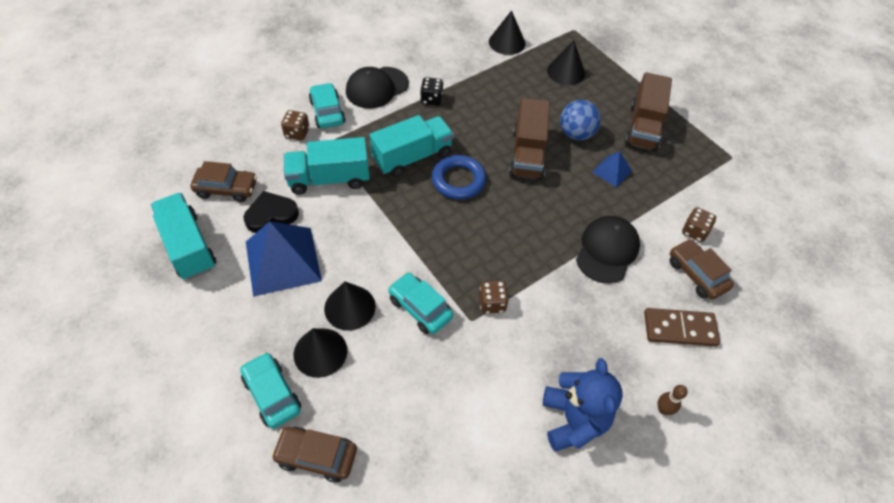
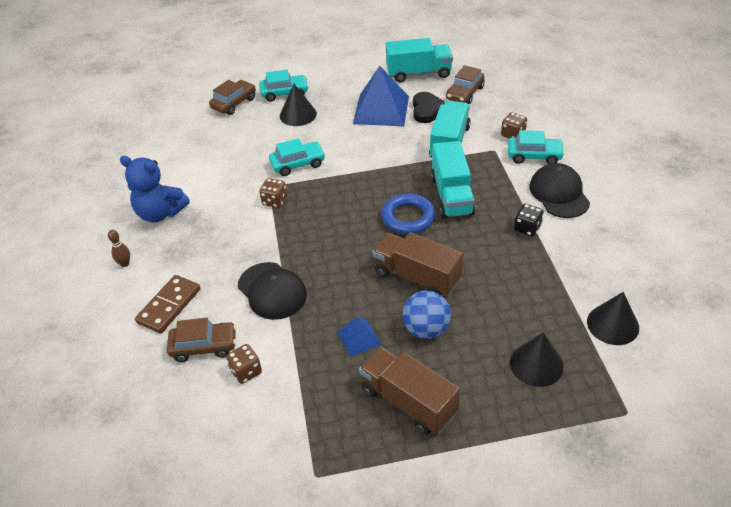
camera: 120 degrees right, 10 degrees down
black cone [324,281,376,331] -> none

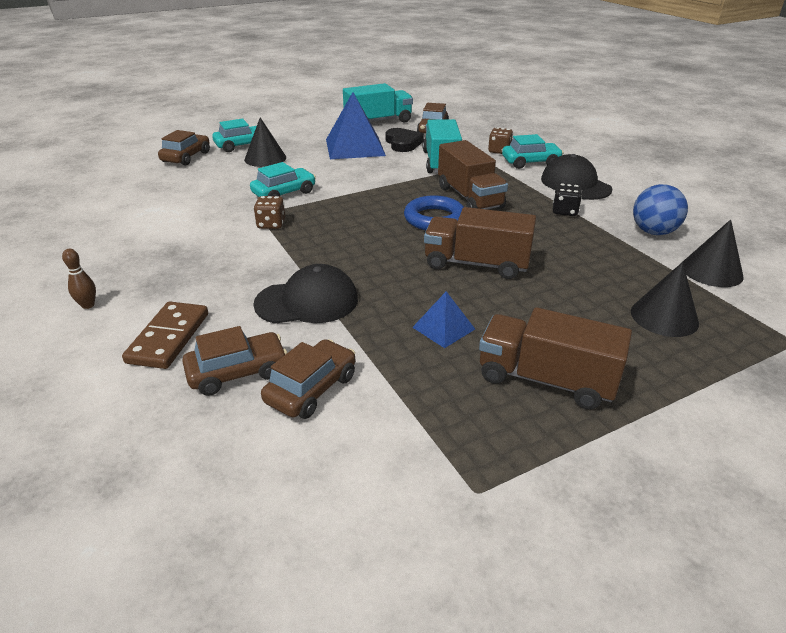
camera: 20 degrees left, 10 degrees down
blue teddy bear [120,156,190,223] -> none
brown dice [226,344,262,384] -> brown car [261,339,355,419]
black cap [238,262,307,320] -> black cap turned 45 degrees counterclockwise [253,264,358,324]
blue ball [403,290,451,339] -> blue ball moved to [633,184,688,235]
turquoise truck [431,141,475,219] -> brown truck [438,140,508,209]

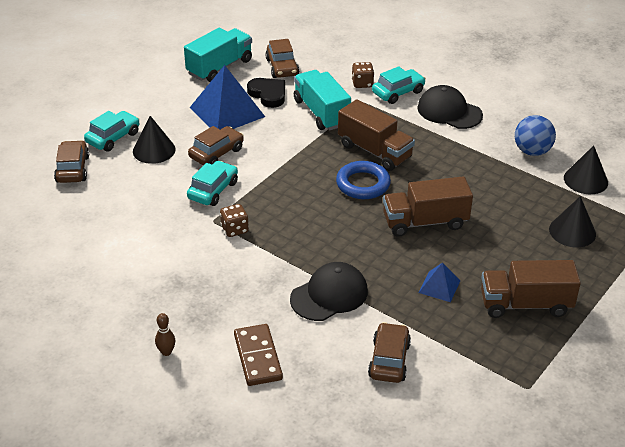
camera: 25 degrees left, 5 degrees up
brown car [182,326,287,396] -> brown car moved to [188,126,244,165]
black dice [553,183,582,216] -> none

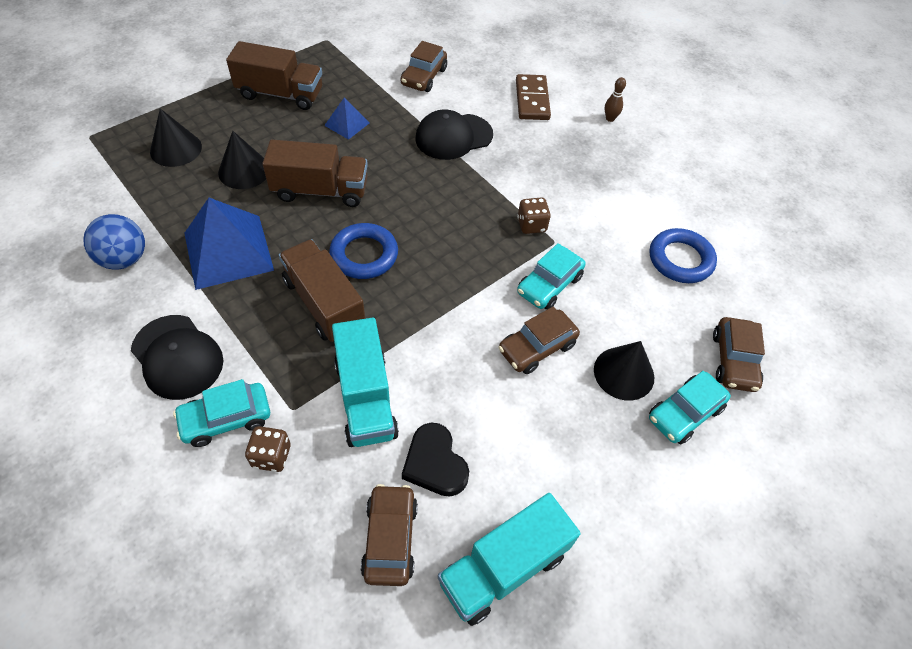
camera: 170 degrees left, 15 degrees up
blue pyramid [189,65,265,129] -> blue pyramid moved to [184,198,274,290]
black cone [564,145,608,194] -> black cone moved to [218,131,266,189]
none -> blue ring [650,228,717,283]

